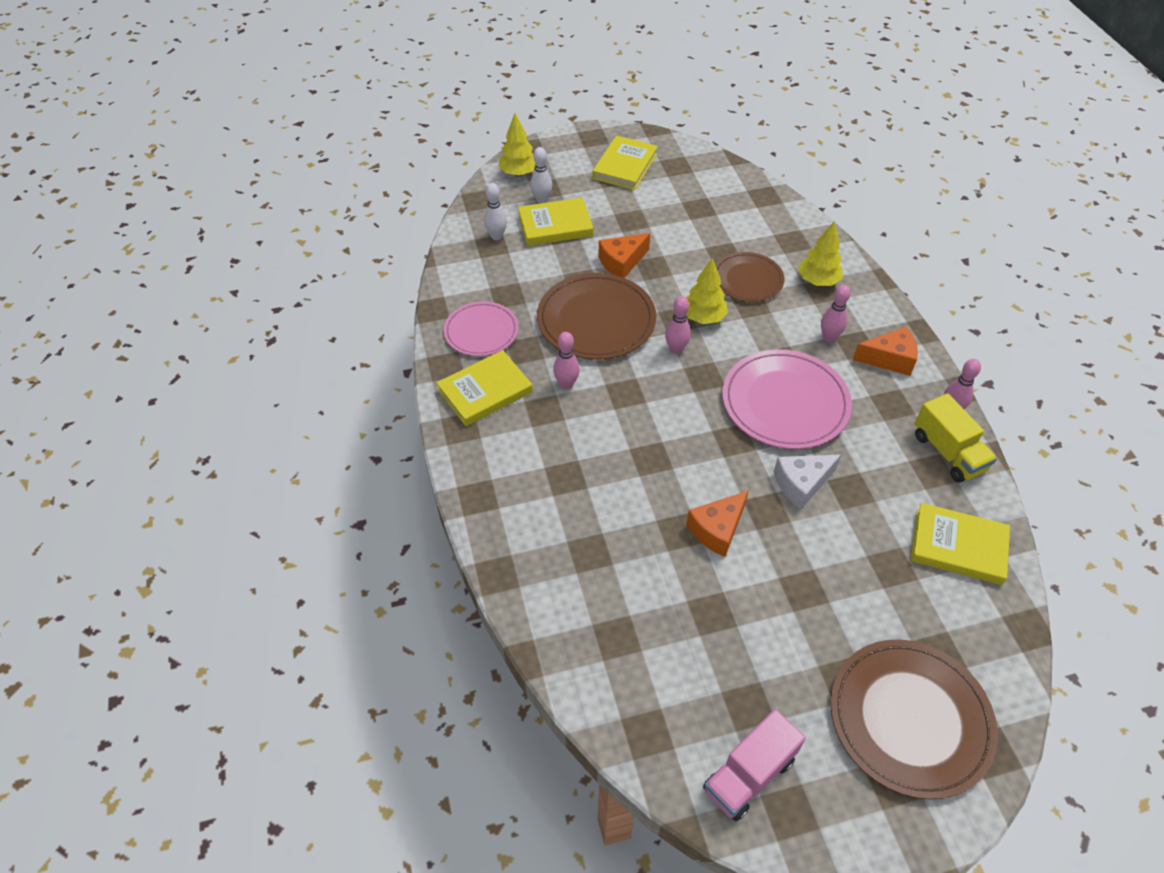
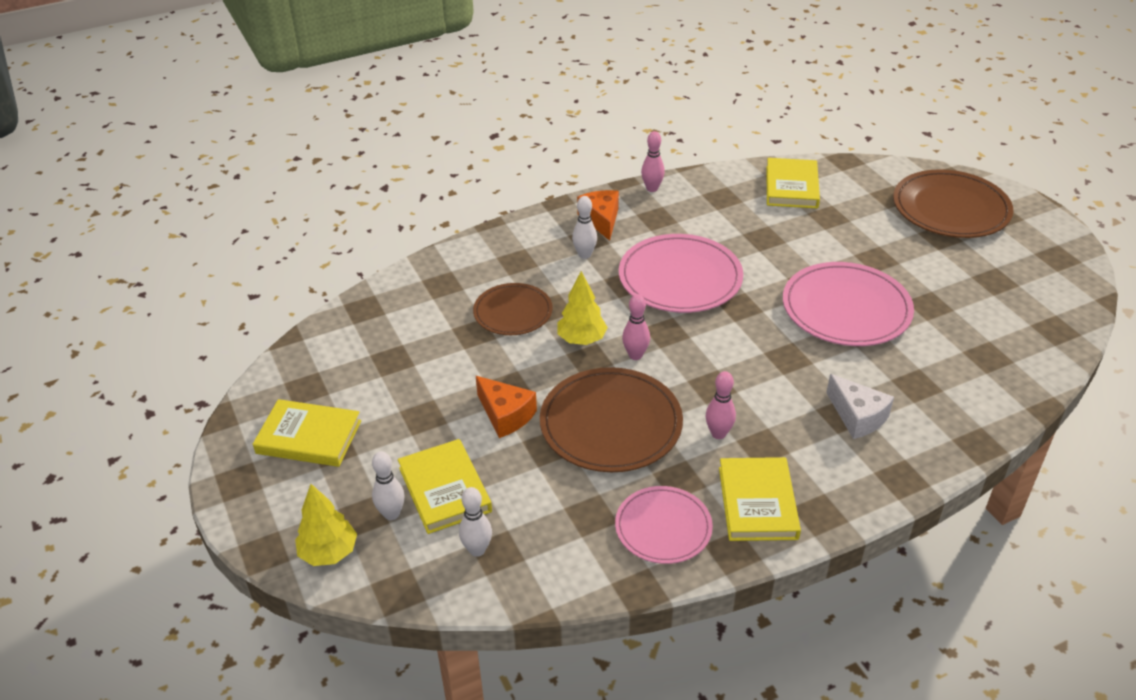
camera: 100 degrees left, 10 degrees down
yellow book [437,350,533,426] -> yellow book turned 45 degrees clockwise [719,457,801,541]
orange cheese [686,491,748,557] -> pink plate [783,262,914,346]
pink truck [703,709,806,821] -> none
white cheese [774,454,841,509] -> white cheese moved to [826,374,894,439]
yellow tree [798,221,842,286] -> none
pink bowling pin [821,285,851,342] -> white bowling pin [572,196,597,259]
yellow truck [915,393,997,482] -> none

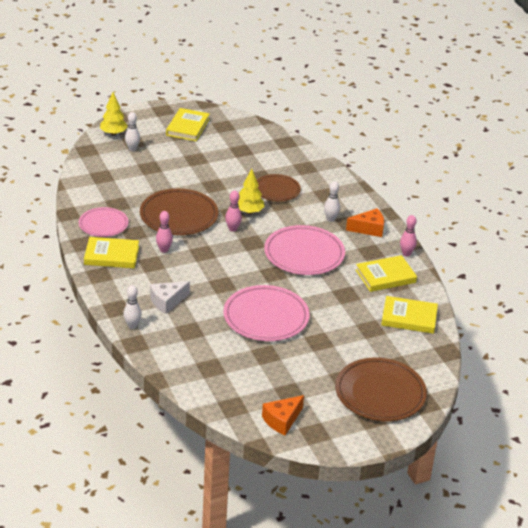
camera: 90 degrees right, 5 degrees down
yellow book [398,439,492,534] -> yellow book moved to [356,255,417,292]
white bowling pin [459,487,492,557] -> white bowling pin moved to [123,285,142,329]
orange cheese [476,376,537,438] -> orange cheese moved to [262,395,304,435]

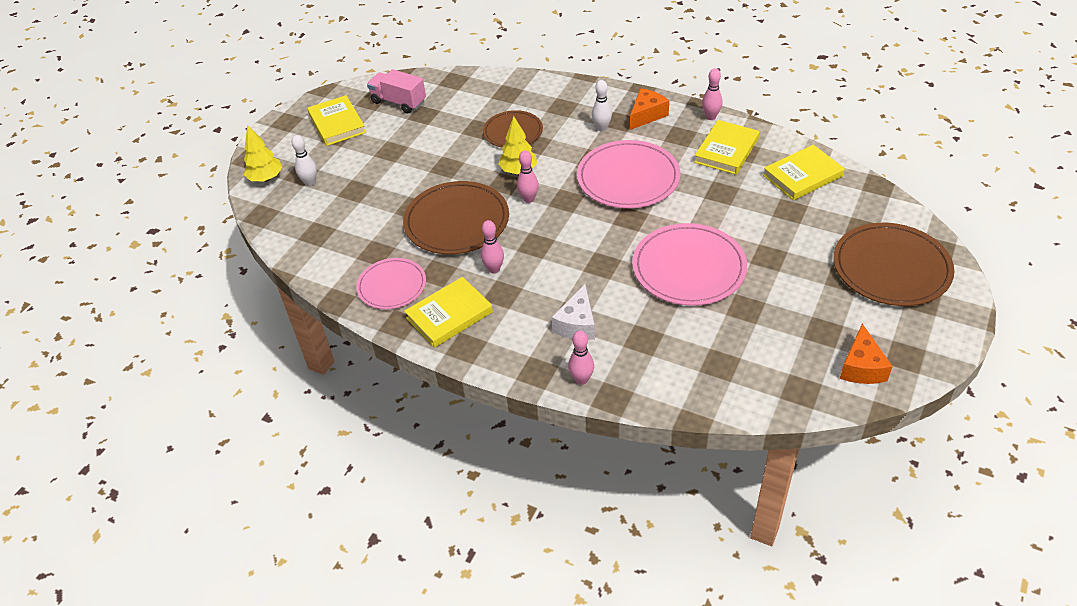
camera: 35 degrees left, 10 degrees up
white bowling pin [123,285,142,329] -> pink bowling pin [568,331,594,385]
none -> pink truck [367,69,426,113]

